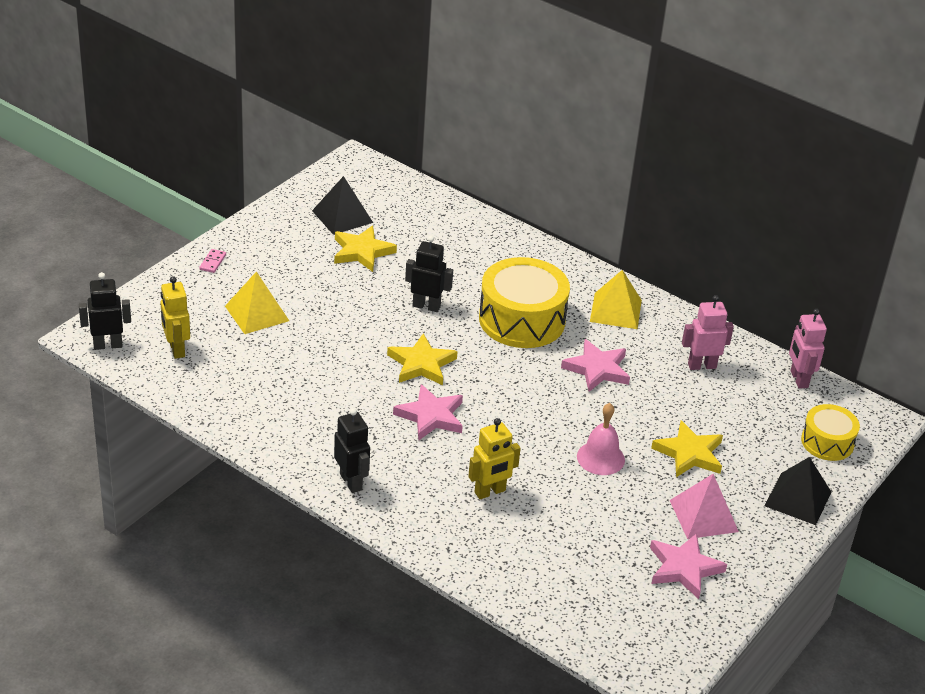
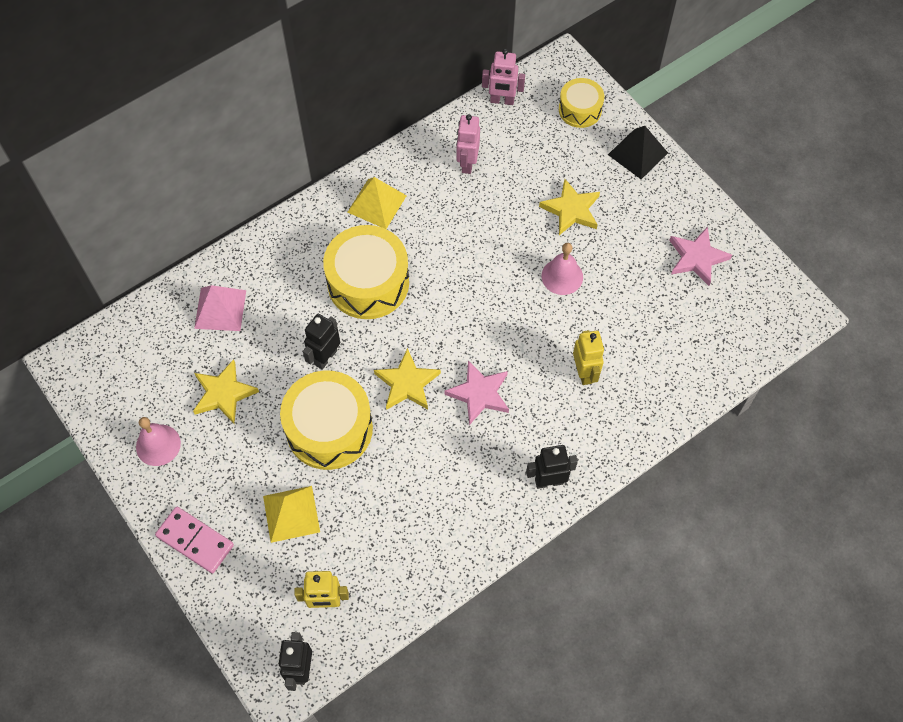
camera: 70 degrees left, 25 degrees up
pink domino [199,249,226,273] -> pink domino [155,507,234,573], size x2.09
black pyramid [312,176,373,235] -> none
pink star [561,339,630,392] -> none
pink pyramid [670,474,739,539] -> pink pyramid moved to [194,285,246,331]
none -> pink bell [136,417,181,466]
none -> yellow drum [280,371,373,470]

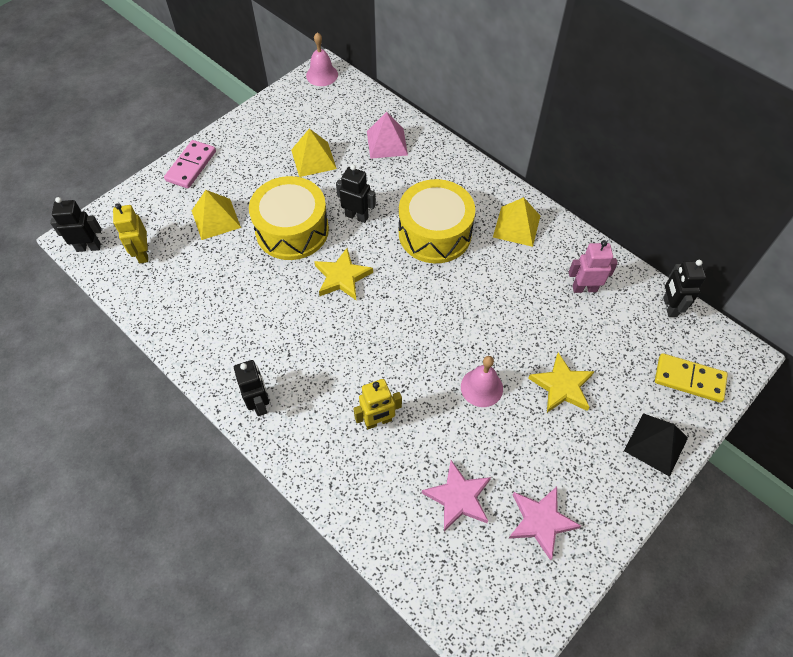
camera: 80 degrees right, 5 degrees down
pink bell [136,417,181,466] -> pink bell moved to [306,32,338,86]
yellow star [193,359,259,423] -> yellow pyramid [291,128,337,177]
pink star [444,360,509,425] -> pink star moved to [422,460,491,531]
pink robot [482,49,525,105] -> black robot [663,260,706,317]
yellow drum [559,78,604,128] -> yellow domino [655,353,728,403]

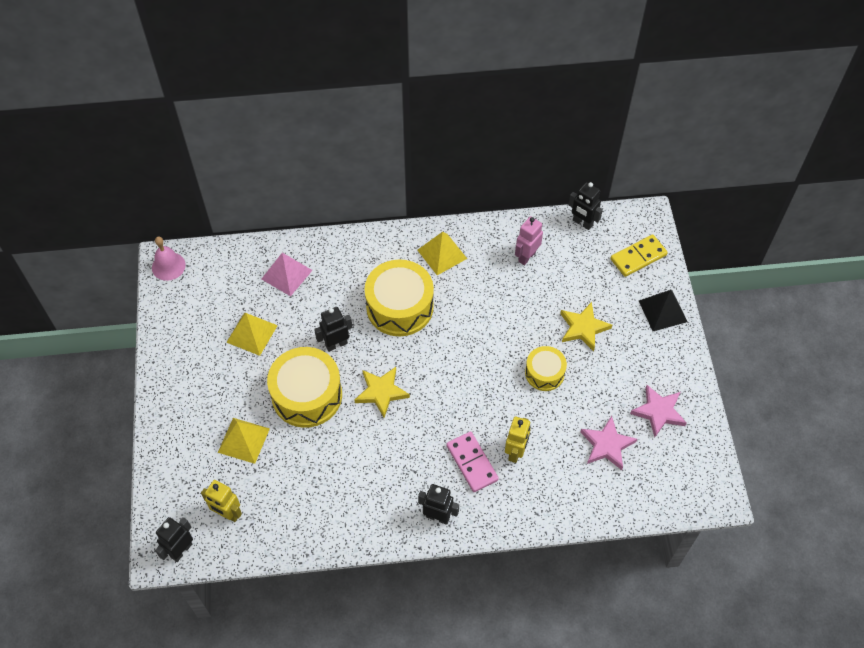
camera: 50 degrees left, 0 degrees up
pink domino [164,140,216,188] -> pink domino moved to [446,431,499,492]
pink bell [461,356,503,407] -> yellow drum [525,346,567,391]

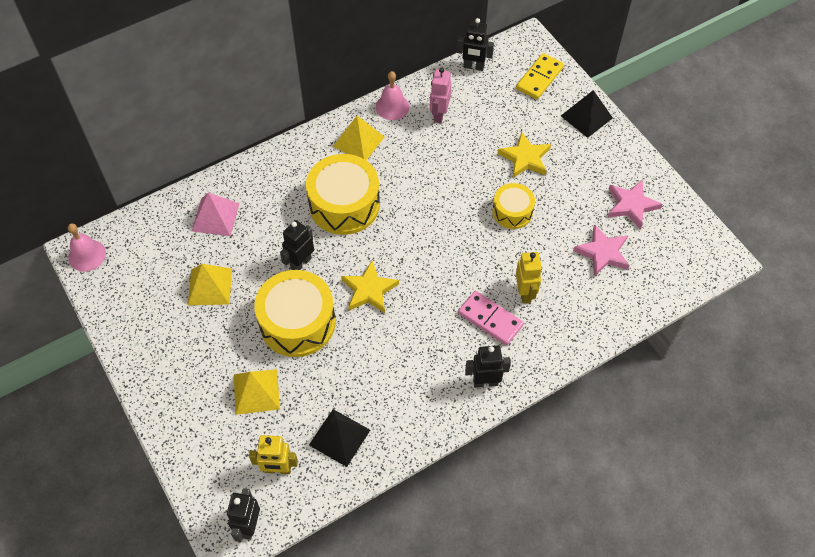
camera: 25 degrees left, 0 degrees up
none -> black pyramid [309,409,370,467]
none -> pink bell [376,71,409,120]

